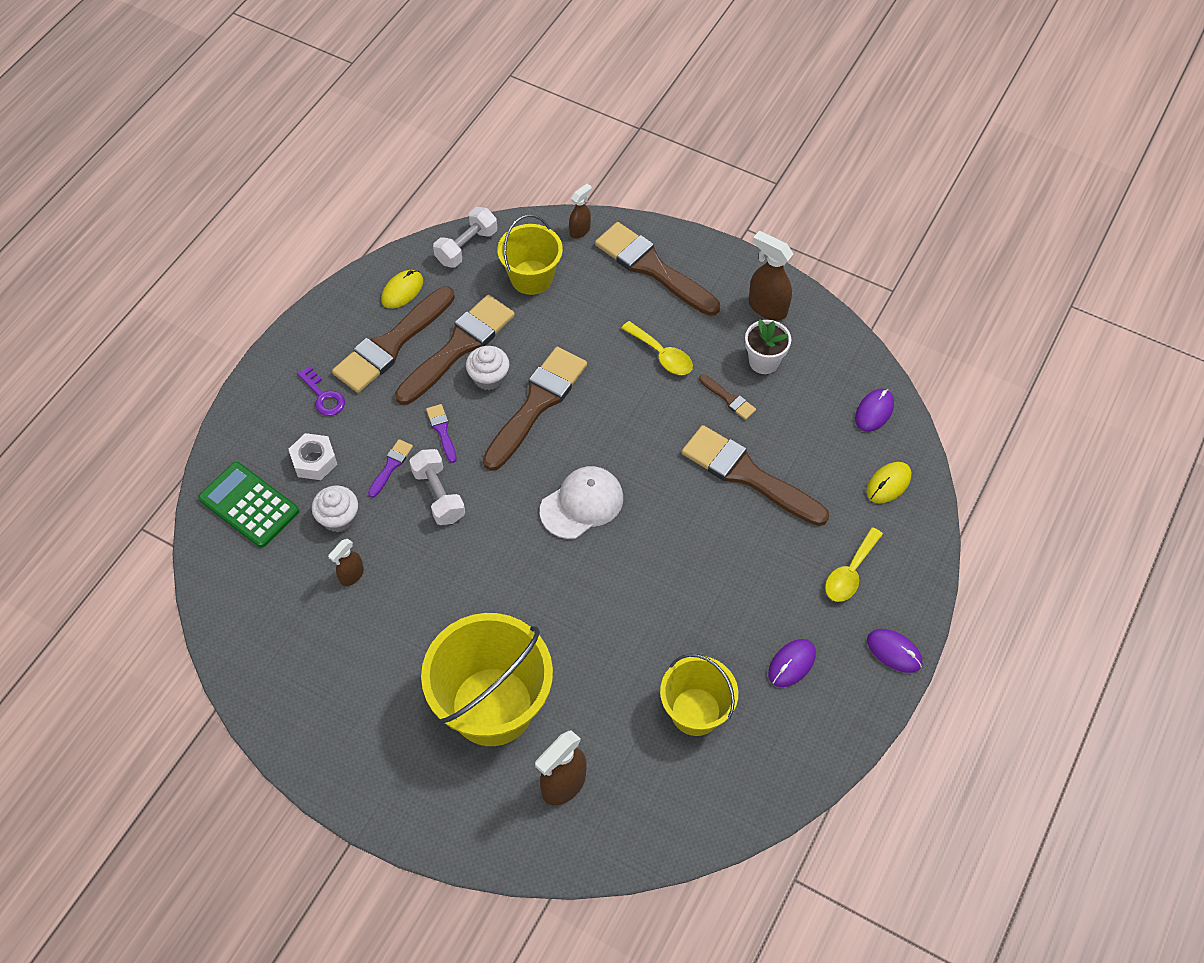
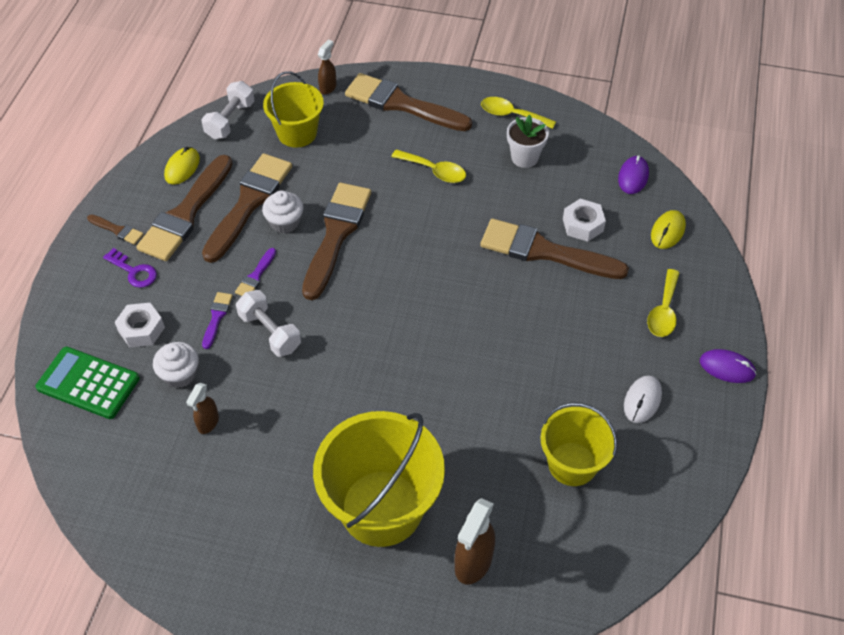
camera: 15 degrees left, 5 degrees down
purple brush [426,404,457,463] -> purple brush turned 120 degrees counterclockwise [235,248,276,296]
white cap [540,466,623,539] -> none
brown brush [699,375,756,420] -> brown brush moved to [87,214,144,245]
brown spray bottle [749,231,794,320] -> yellow spoon [481,97,556,129]
purple mouse [768,639,816,687] -> white mouse [624,376,662,423]
none -> white nut [563,199,606,242]

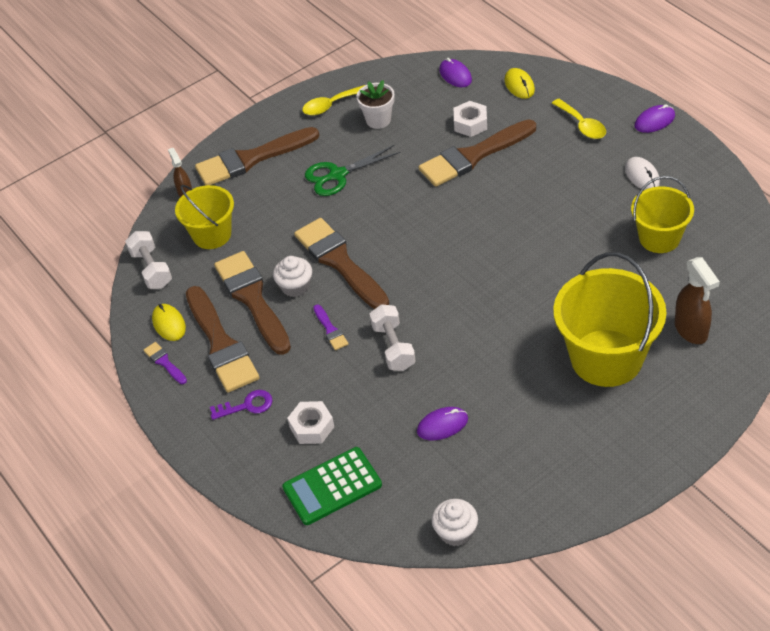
camera: 45 degrees left, 5 degrees down
brown brush [87,214,144,245] -> none
white cupcake [153,342,199,388] -> white cupcake moved to [432,499,478,546]
brown spray bottle [186,383,219,434] -> purple mouse [417,407,468,440]
purple brush [202,292,233,349] -> purple brush moved to [144,342,187,384]
white dumbbell [236,290,301,357] -> white dumbbell turned 75 degrees clockwise [370,304,416,371]
yellow spoon [391,149,466,183] -> green scissors [305,145,400,196]

